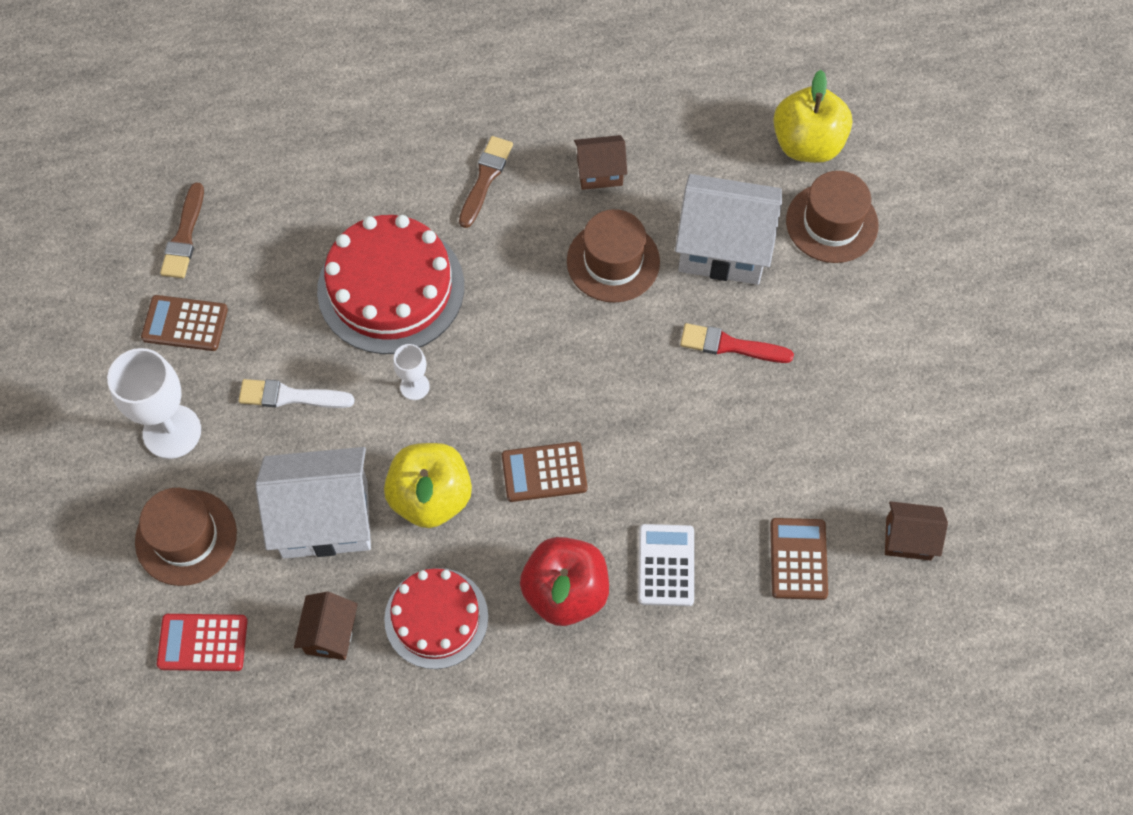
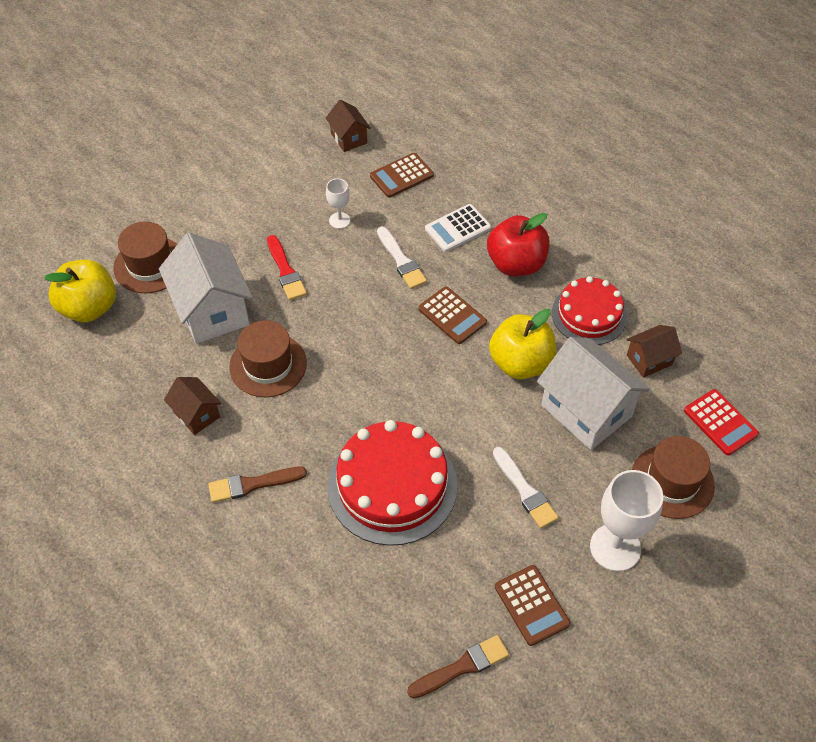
camera: 125 degrees left, 10 degrees down
white goblet [393,344,430,400] -> white goblet moved to [326,179,350,229]
none -> white brush [377,226,427,289]

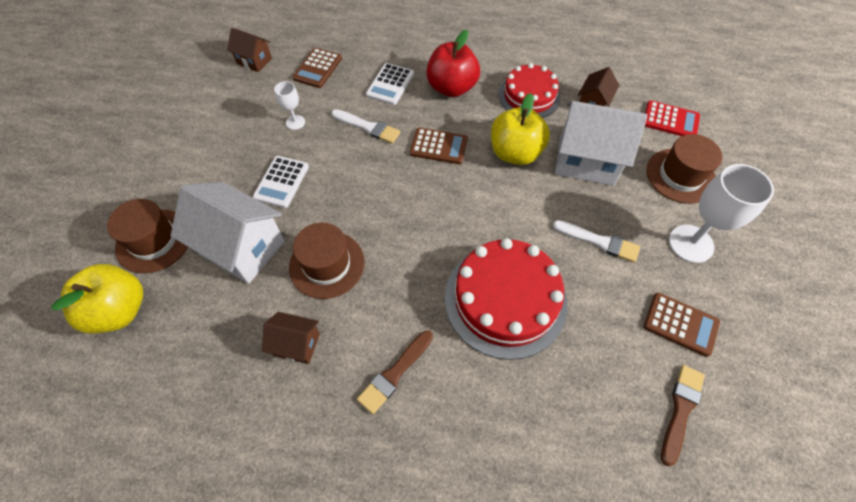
camera: 35 degrees left, 5 degrees up
red brush [267,235,307,300] -> white calculator [253,156,309,208]

